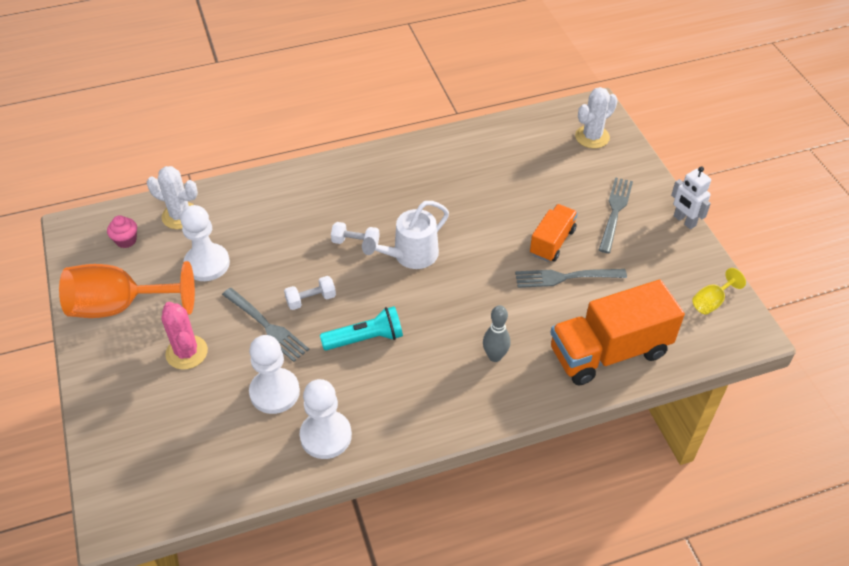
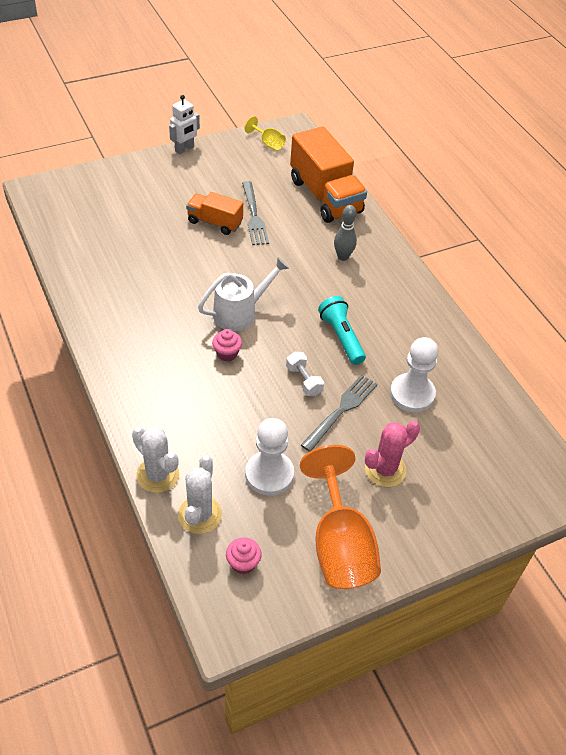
camera: 100 degrees left, 0 degrees up
white pawn [300,379,352,459] -> none
white dumbbell [331,222,380,245] -> pink cupcake [212,329,242,362]
white watering can [362,201,449,269] -> white watering can turned 75 degrees counterclockwise [198,257,289,331]
white cactus [575,87,618,148] -> white cactus moved to [132,426,179,493]
grey fork [599,177,633,253] -> none

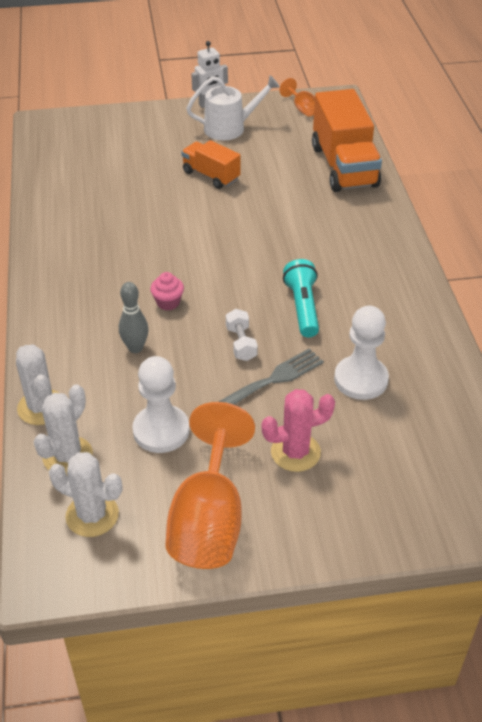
camera: 20 degrees right, 5 degrees down
white watering can [198,257,289,331] -> white watering can moved to [186,75,280,140]
pink cupcake [226,537,262,574] -> white cactus [49,452,122,537]
grey fork [242,181,269,245] -> none
yellow goblet [245,116,286,151] -> orange goblet [279,78,315,116]
grey bowling pin [334,205,357,261] -> grey bowling pin moved to [119,282,149,353]

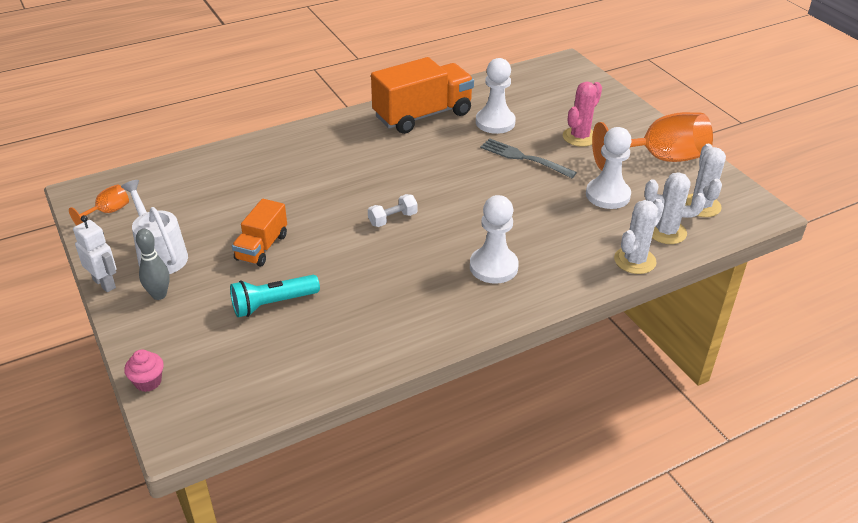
camera: 110 degrees left, 5 degrees down
grey bowling pin [119,282,149,353] -> grey bowling pin moved to [136,229,170,300]
pink cupcake [150,272,184,310] -> pink cupcake moved to [124,349,164,392]
white dumbbell [226,309,258,361] -> white dumbbell moved to [368,194,418,227]
pink cactus [261,389,335,472] -> pink cactus turned 75 degrees clockwise [563,82,602,147]
turquoise flashlight [283,259,319,337] -> turquoise flashlight moved to [230,275,320,317]
orange truck [312,89,382,192] -> orange truck moved to [371,57,474,134]
none -> white pawn [470,195,519,284]

